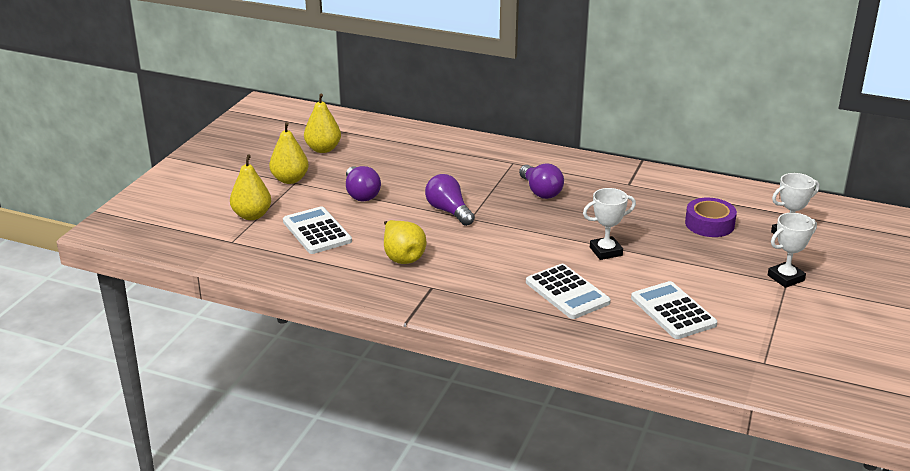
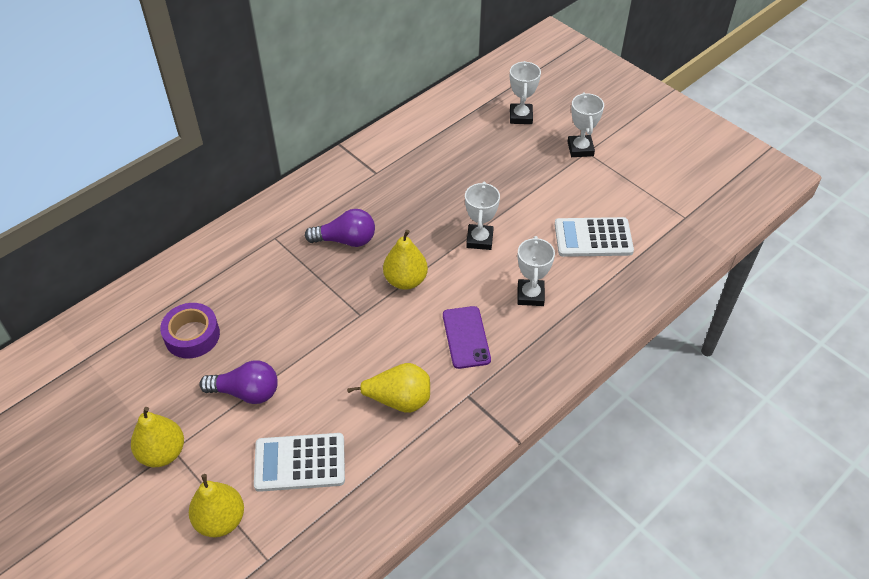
camera: 65 degrees left, 20 degrees up
yellow pear [304,93,341,153] -> yellow pear moved to [383,230,428,290]
purple light bulb [425,174,475,226] -> none
white calculator [526,264,611,319] -> white trophy [517,236,555,306]
purple tape [685,198,737,237] -> purple tape moved to [160,303,220,358]
none -> purple phone [443,306,491,369]

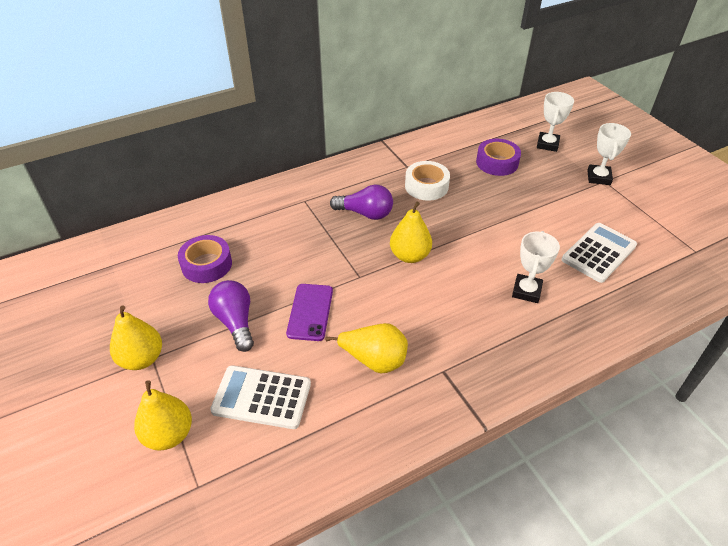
camera: 15 degrees right, 5 degrees down
purple light bulb [199,361,278,404] -> purple light bulb turned 135 degrees counterclockwise [208,280,254,352]
purple phone [443,306,491,369] -> purple phone moved to [286,284,333,341]
white trophy [465,181,500,250] -> none
white calculator [555,217,634,257] -> white calculator turned 120 degrees clockwise [562,223,637,283]
none -> white tape [405,161,450,201]
none -> purple tape [476,139,521,176]

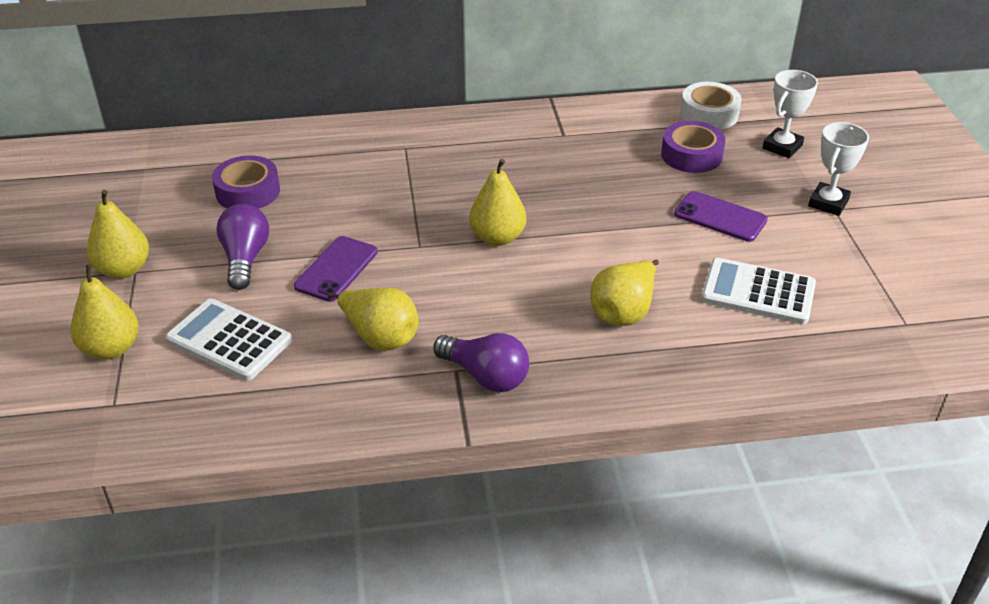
camera: 20 degrees right, 5 degrees down
purple light bulb [330,185,393,220] -> purple light bulb moved to [433,333,529,392]
white tape [405,161,450,201] -> white tape moved to [680,82,742,130]
white trophy [512,231,560,303] -> yellow pear [590,260,659,326]
white calculator [562,223,637,283] -> white calculator turned 135 degrees counterclockwise [701,258,816,324]
none -> purple phone [674,191,768,242]

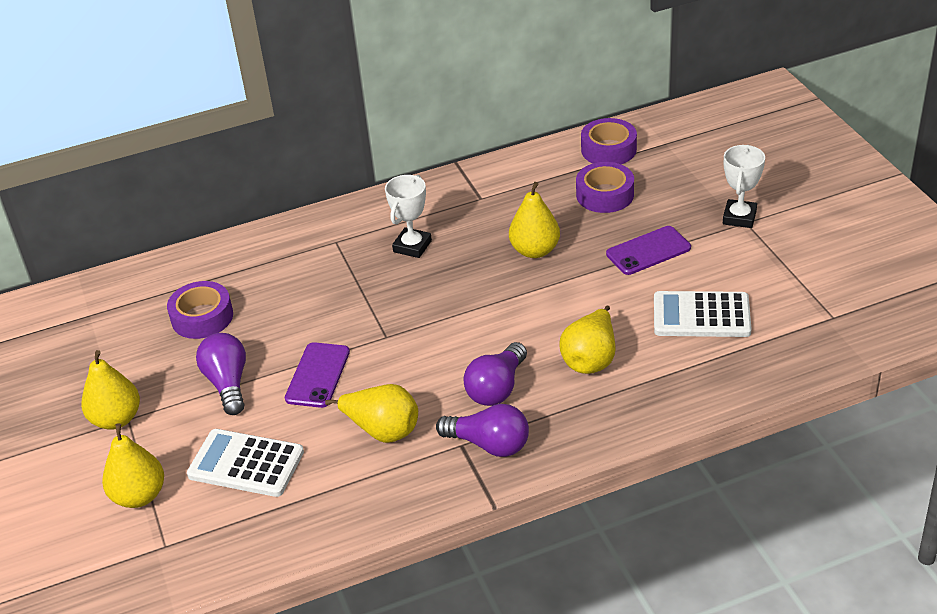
camera: 10 degrees left, 0 degrees up
yellow pear [469,159,527,246] -> yellow pear moved to [509,182,560,258]
purple phone [674,191,768,242] -> purple phone turned 45 degrees counterclockwise [606,226,691,275]
white tape [680,82,742,130] -> purple tape [581,118,637,164]
white trophy [763,70,818,158] -> white trophy moved to [385,175,432,258]
none -> purple light bulb [463,342,527,406]

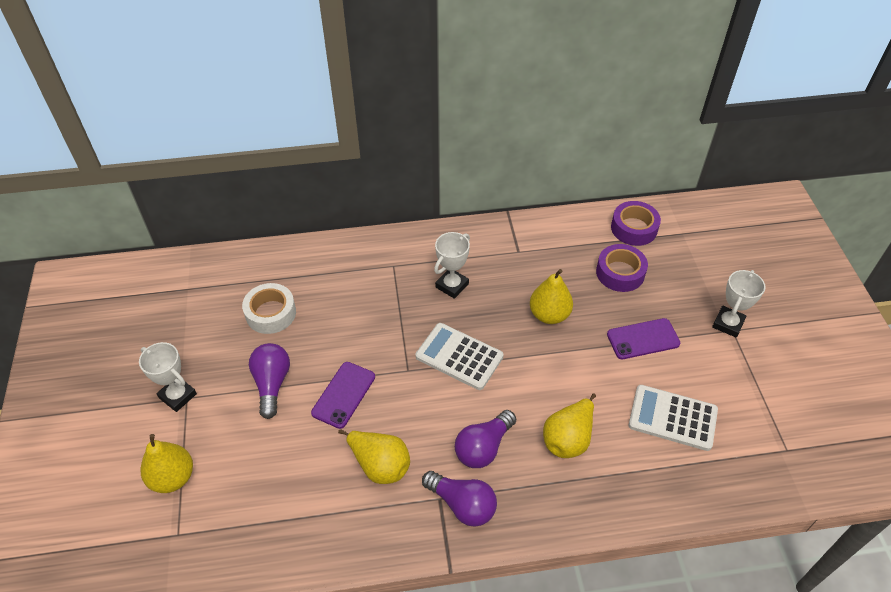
camera: 10 degrees right, 10 degrees up
yellow pear [81,350,140,430] -> white trophy [139,342,197,412]
purple tape [167,281,233,339] -> white tape [242,283,296,334]
white calculator [187,429,304,497] -> white calculator moved to [416,323,504,390]

